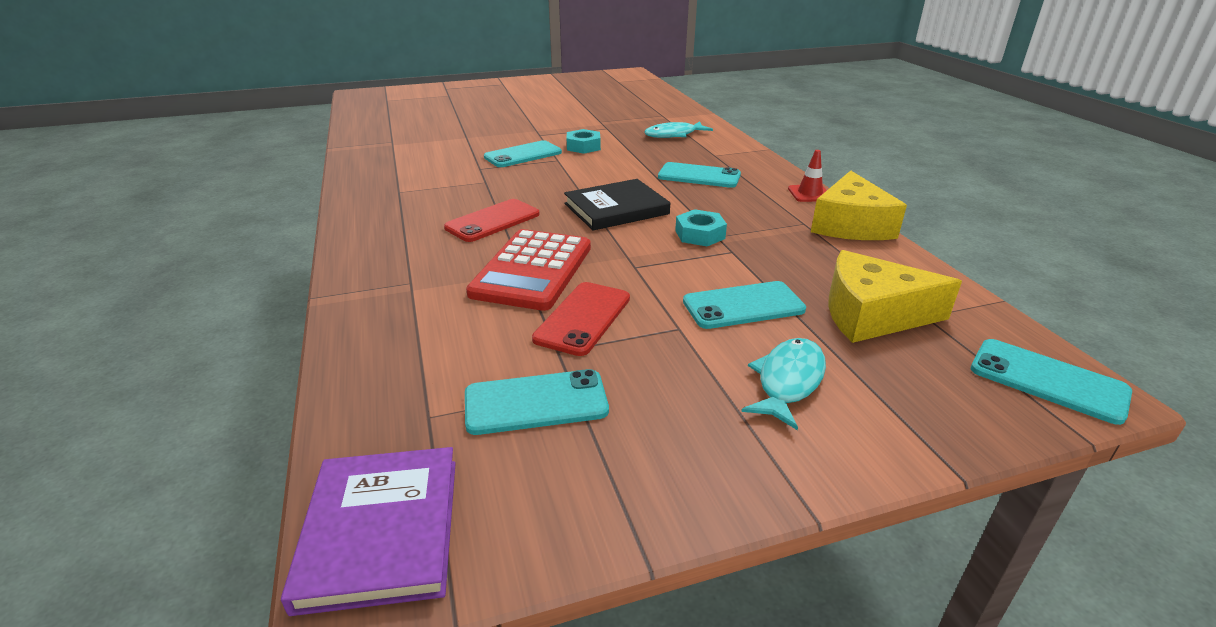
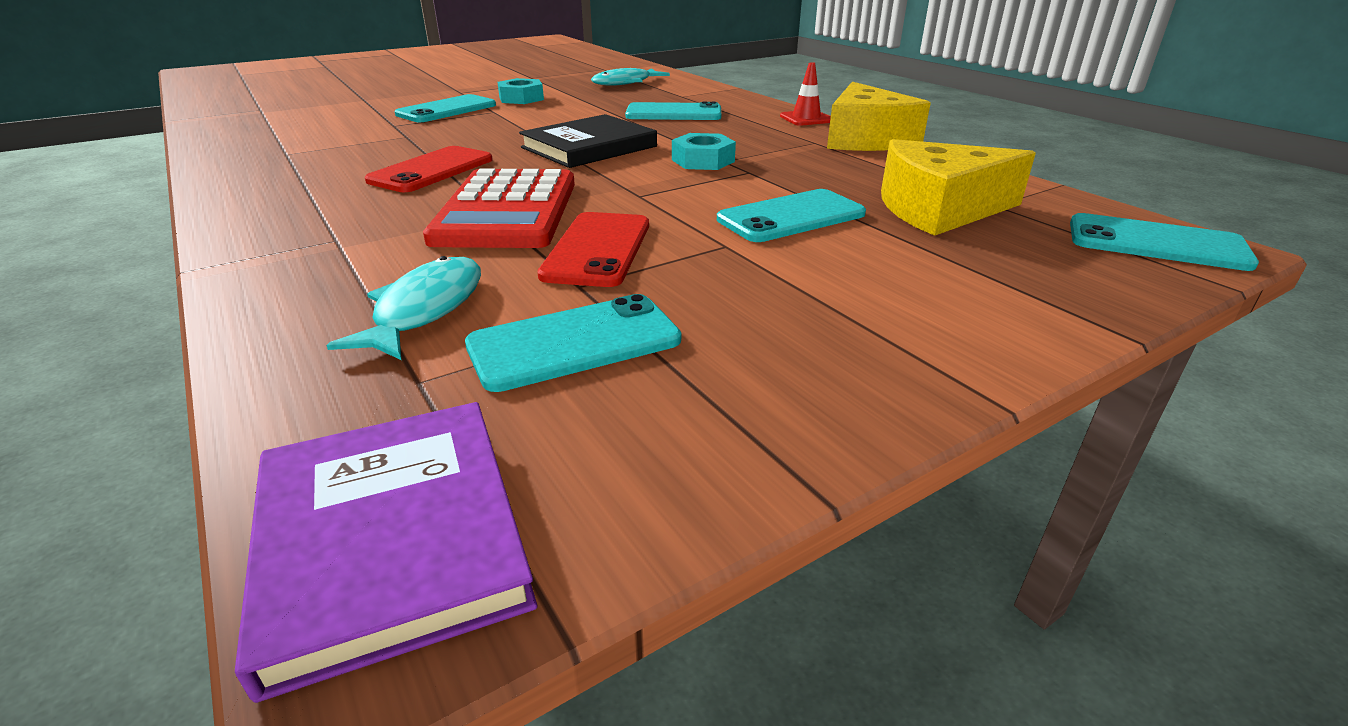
camera: 15 degrees left, 0 degrees up
turquoise fish [741,338,826,430] -> turquoise fish moved to [326,256,481,360]

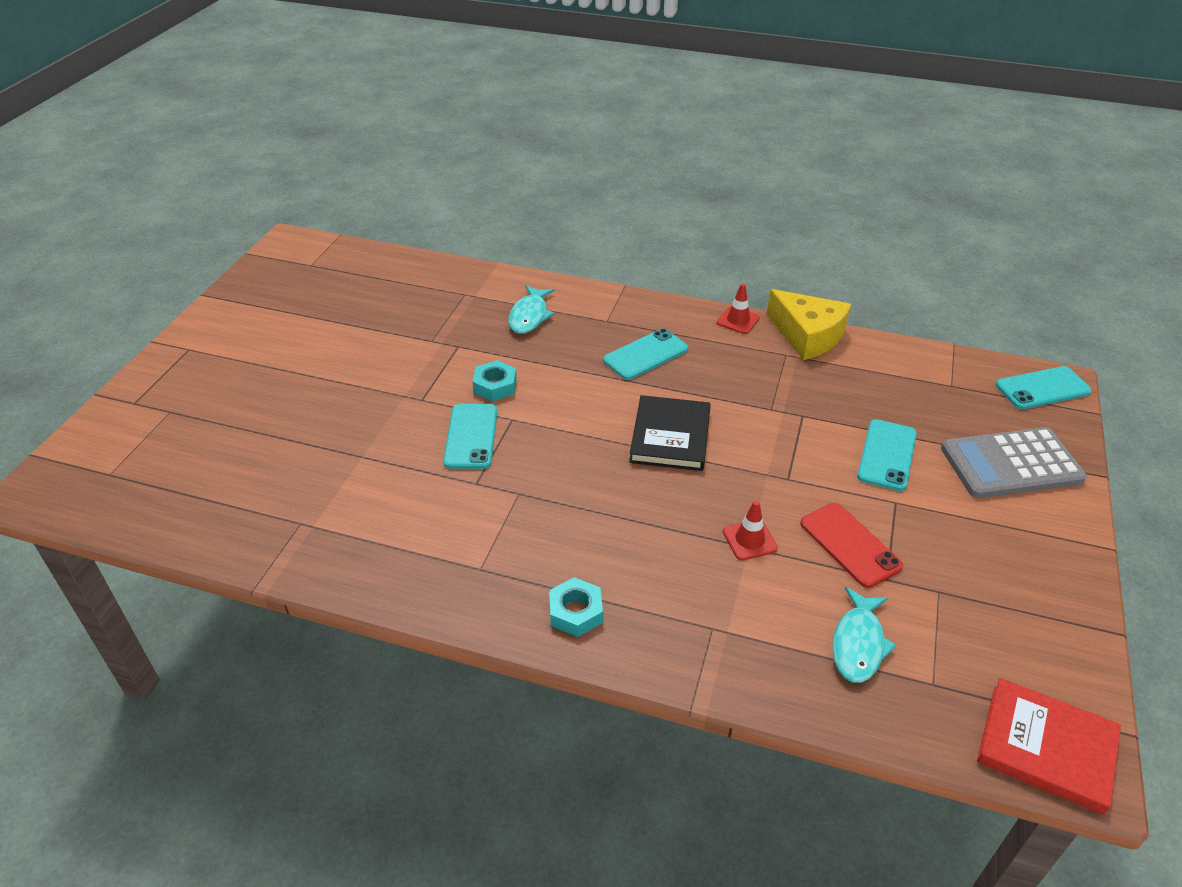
camera: 40 degrees left, 10 degrees up
purple book [235,402,537,703] -> red book [977,678,1121,815]
turquoise fish [326,256,481,360] -> turquoise fish turned 135 degrees counterclockwise [832,587,897,683]
red phone [365,146,493,192] -> none
red calculator [423,168,575,248] -> red traffic cone [723,500,778,560]
turquoise phone [465,294,681,392] -> none
turquoise nut [672,133,736,170] -> turquoise nut moved to [549,577,603,637]
yellow cheese [881,139,1036,236] -> none
none -> grey calculator [941,427,1087,498]

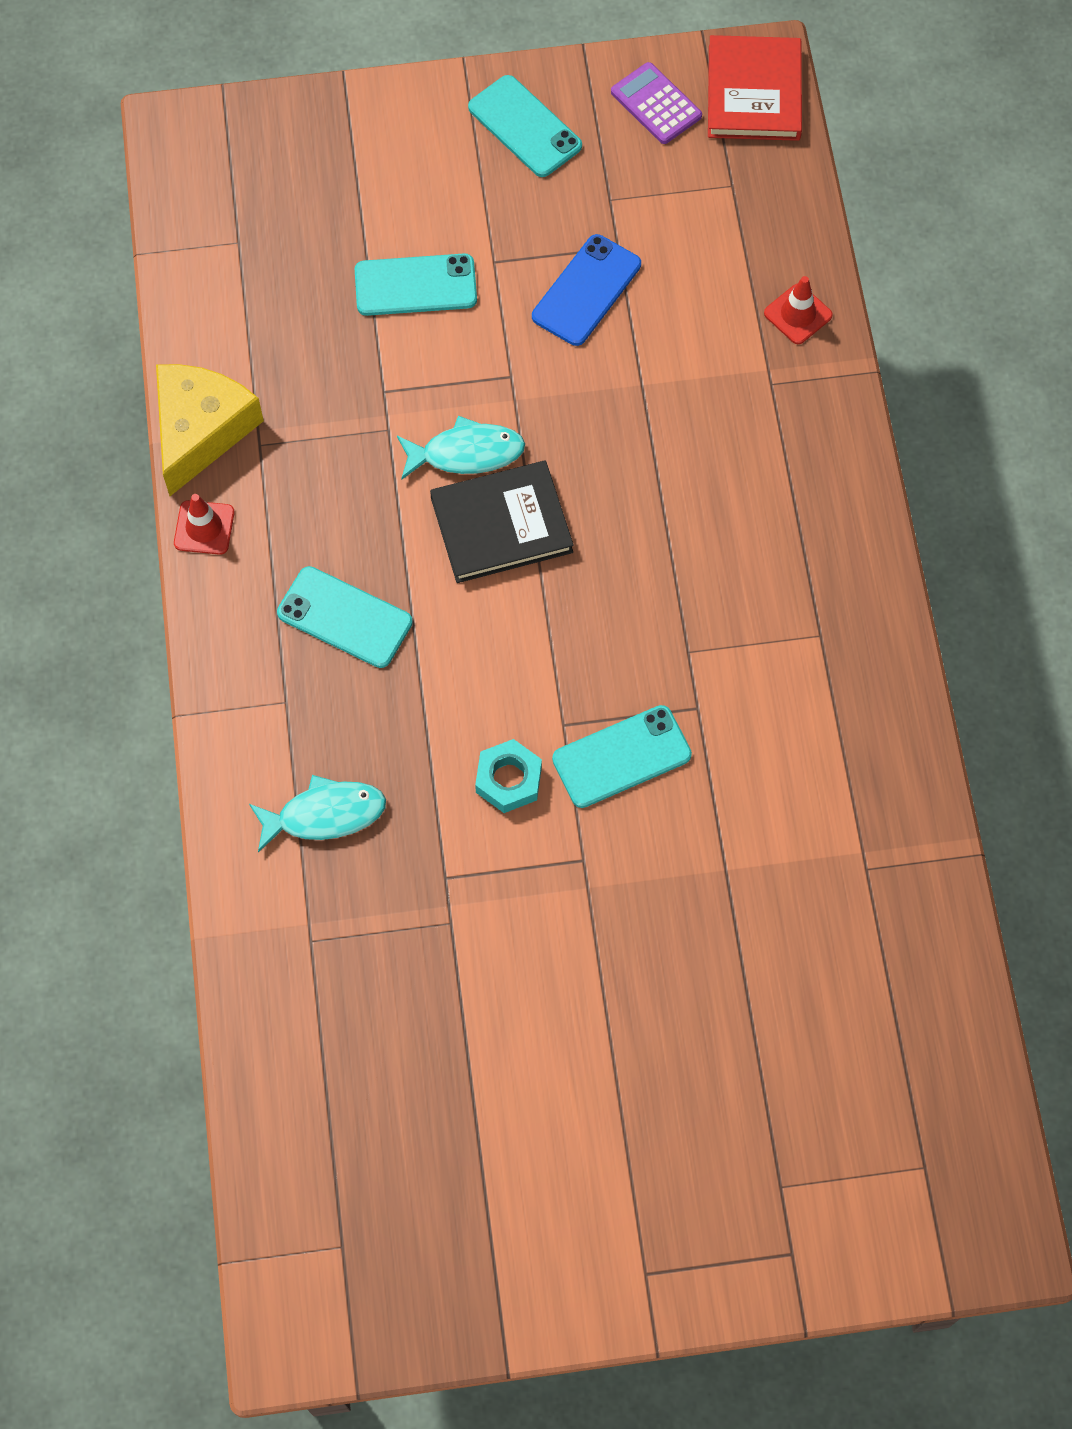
camera: 115 degrees left, 25 degrees up
turquoise nut [549,577,603,637] -> none
red traffic cone [723,500,778,560] -> red traffic cone moved to [764,276,833,344]
red phone [800,503,903,588] -> blue phone [532,234,641,346]
turquoise fish [832,587,897,683] -> turquoise fish moved to [397,416,525,480]
grey calculator [941,427,1087,498] -> none
turquoise phone [996,366,1092,409] -> turquoise phone moved to [468,75,582,177]
none -> purple calculator [611,62,702,144]

